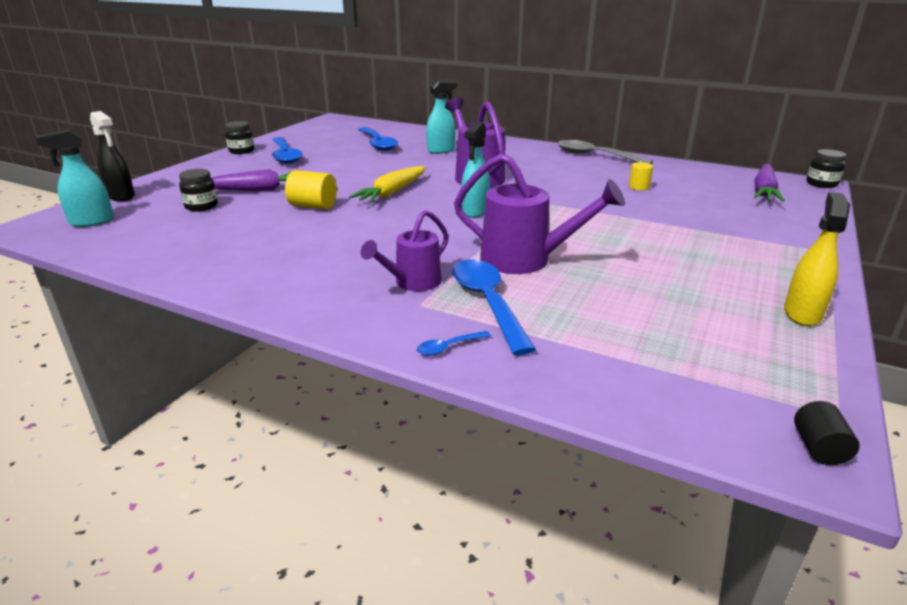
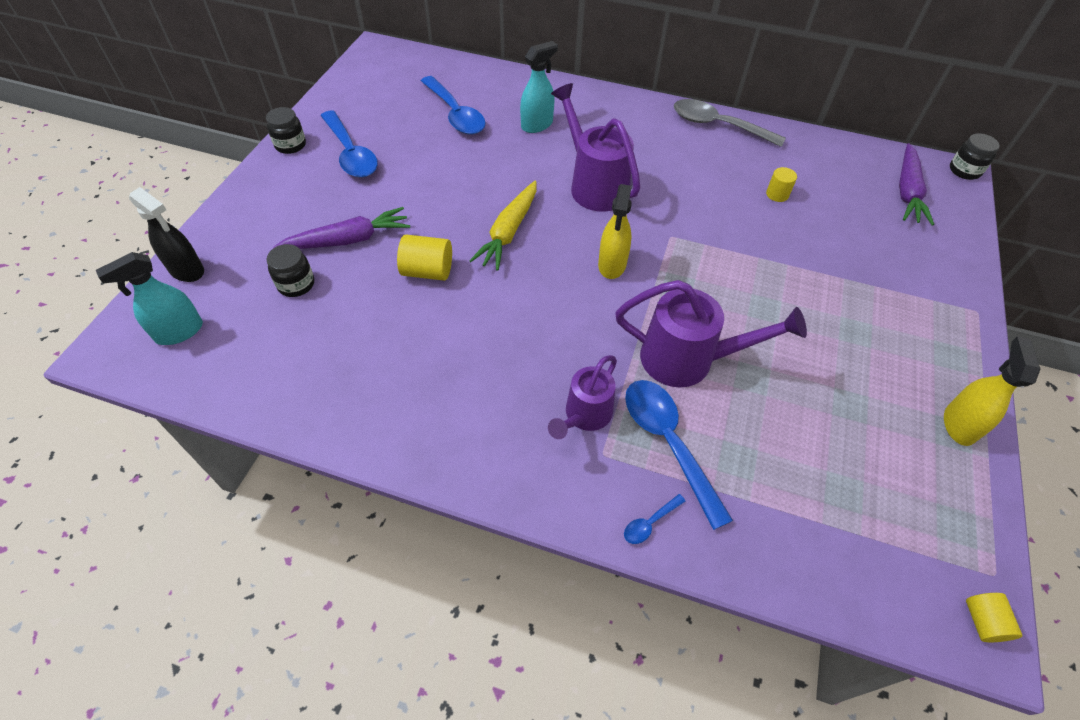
camera: 10 degrees left, 25 degrees up
turquoise spray bottle [461,122,490,218] -> yellow spray bottle [598,184,632,279]
black cylinder [794,401,860,465] -> yellow cylinder [966,593,1022,642]

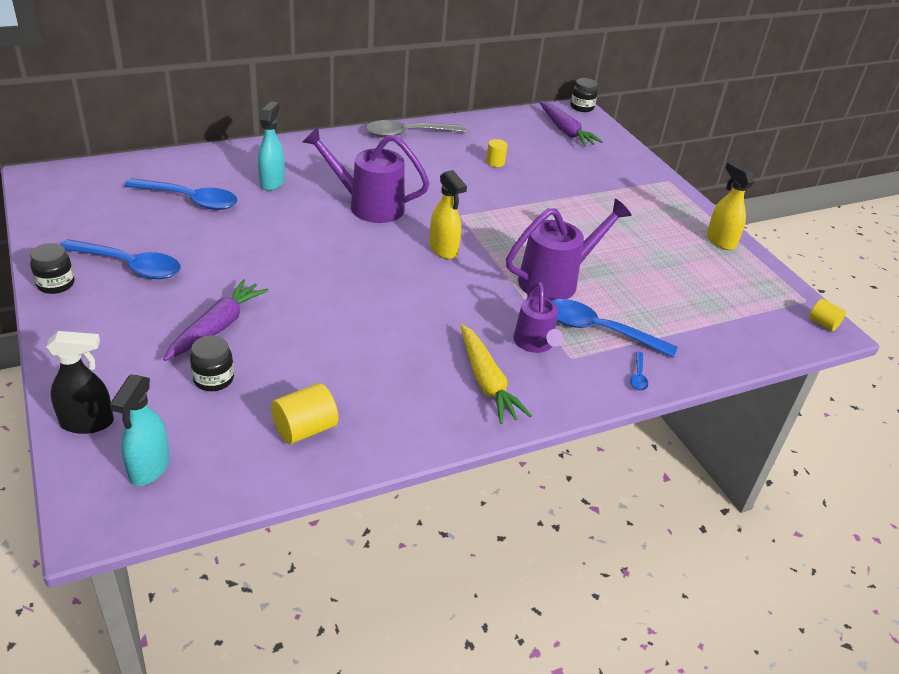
camera: 45 degrees left, 15 degrees down
yellow cylinder [397,234,452,281] -> yellow cylinder moved to [271,383,338,444]
yellow carrot [469,181,537,271] -> yellow carrot moved to [460,324,532,424]

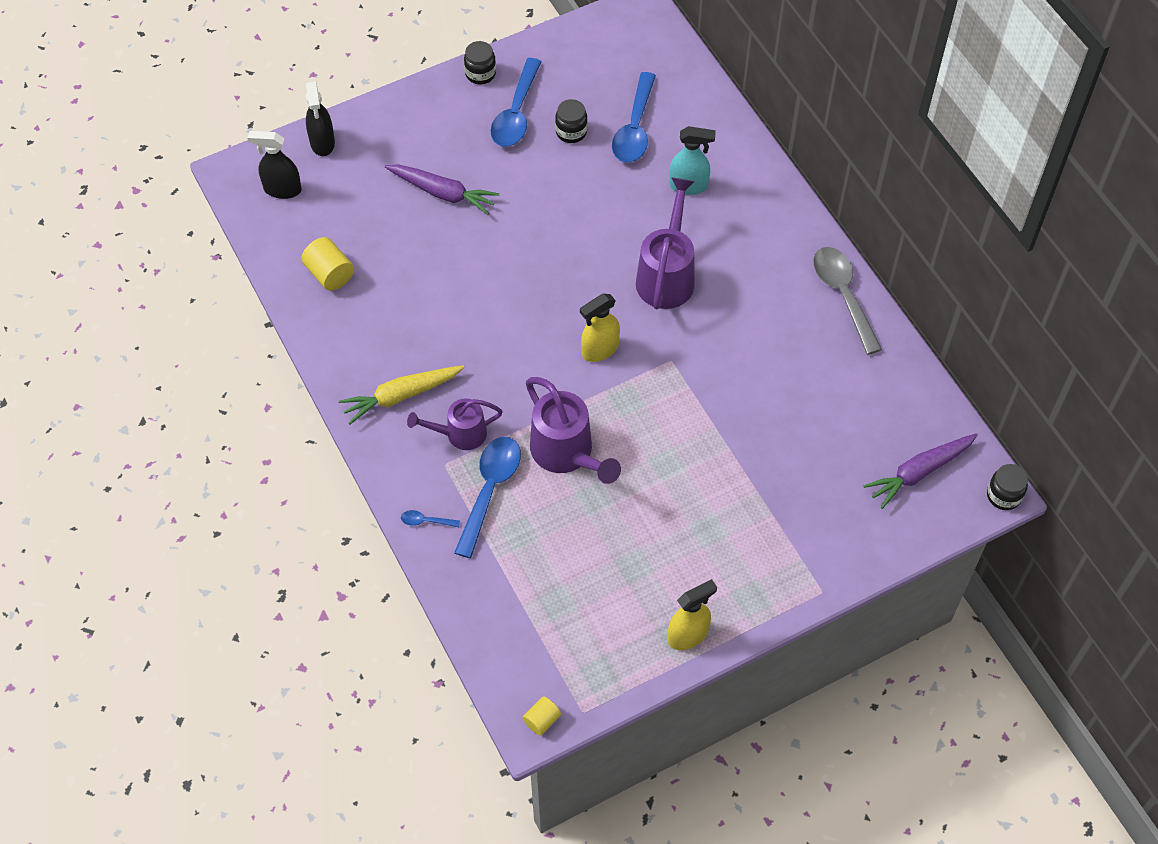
camera: 90 degrees right, 20 degrees up
turquoise spray bottle [110,374,170,486] -> black spray bottle [247,131,302,199]
black jar [190,335,234,391] -> black jar moved to [555,99,588,143]
yellow cylinder [486,139,508,167] -> none

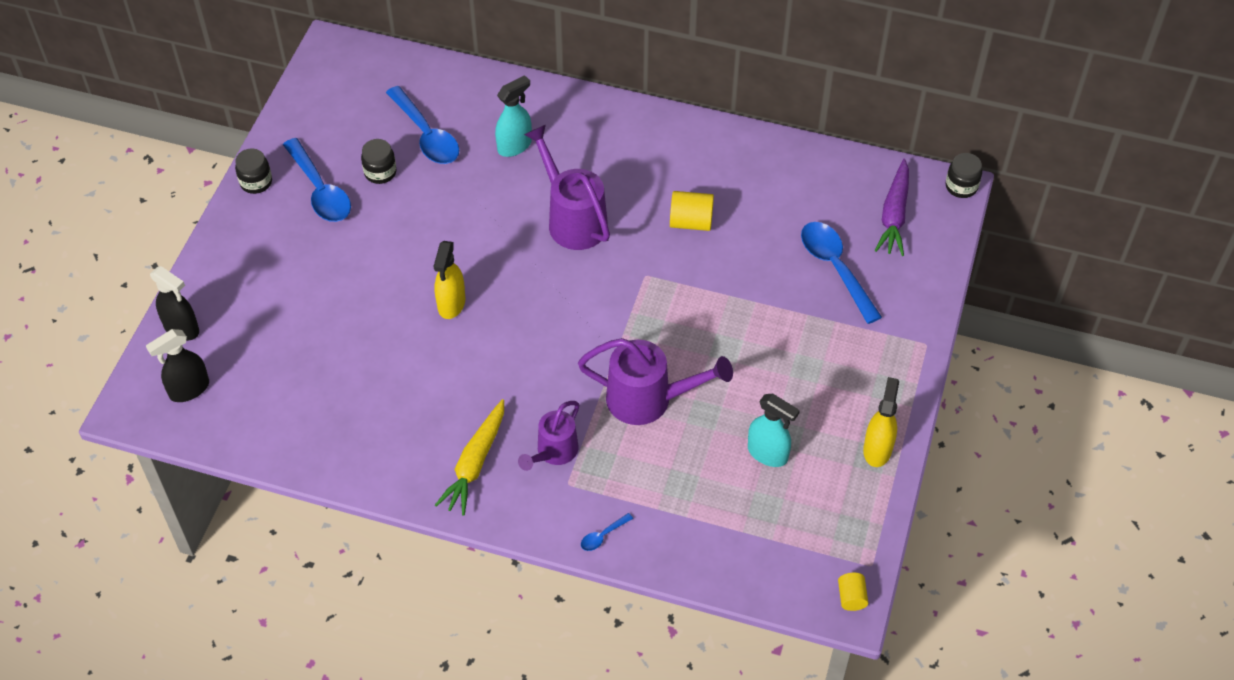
camera: 45 degrees left, 5 degrees down
yellow cylinder [301,237,354,291] -> yellow cylinder moved to [670,191,714,231]
purple carrot [385,164,499,215] -> none
blue spoon [454,437,521,558] -> blue spoon moved to [801,222,882,324]
yellow spray bottle [580,294,620,362] -> yellow spray bottle moved to [433,241,465,319]
grey spoon [813,247,882,355] -> none
none -> turquoise spray bottle [748,394,800,467]

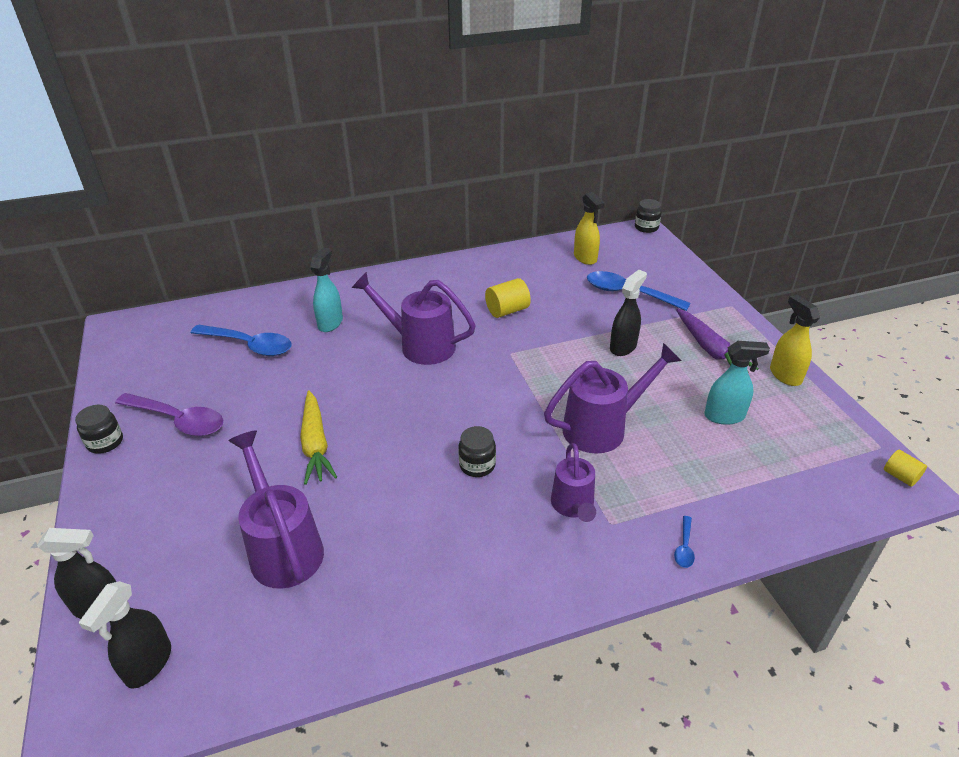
camera: 35 degrees left, 15 degrees down
blue spoon [283,138,351,222] -> purple spoon [115,393,223,436]
black jar [361,139,396,184] -> black jar moved to [458,426,496,477]
yellow spray bottle [433,241,465,319] -> yellow spray bottle moved to [574,192,605,265]
yellow carrot [435,399,504,515] -> yellow carrot moved to [300,391,337,485]
purple carrot [875,159,909,256] -> purple carrot moved to [676,309,759,370]
none -> purple watering can [229,430,324,589]
none -> black spray bottle [610,270,647,356]

